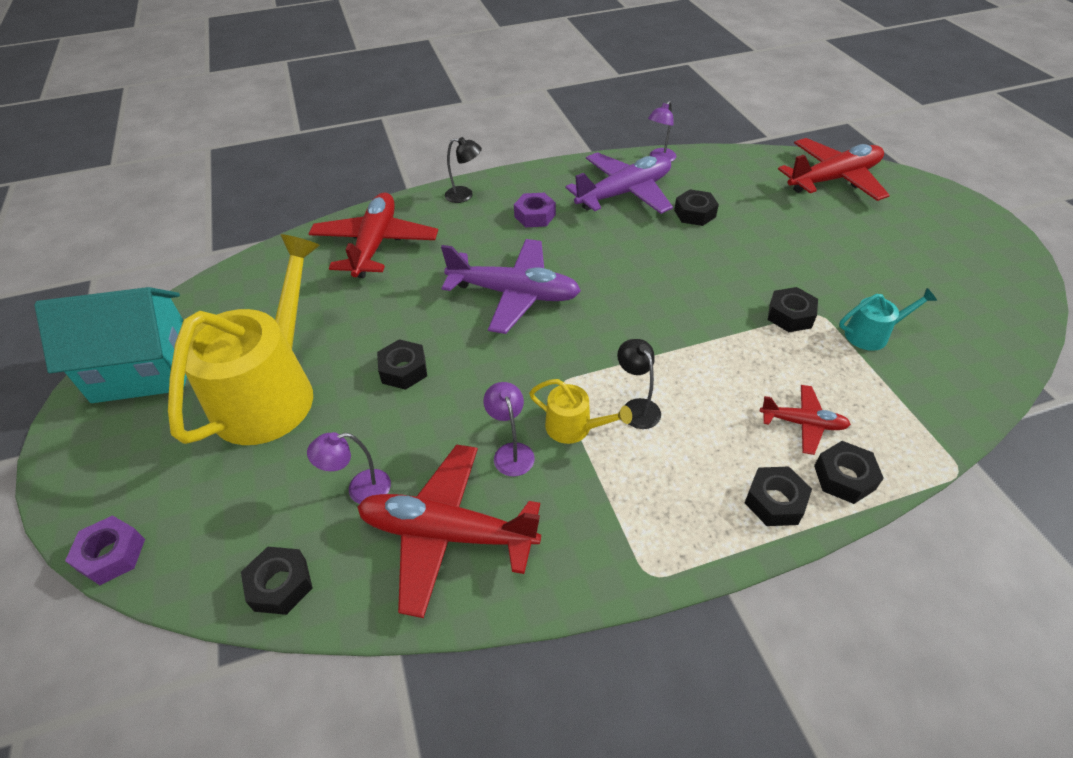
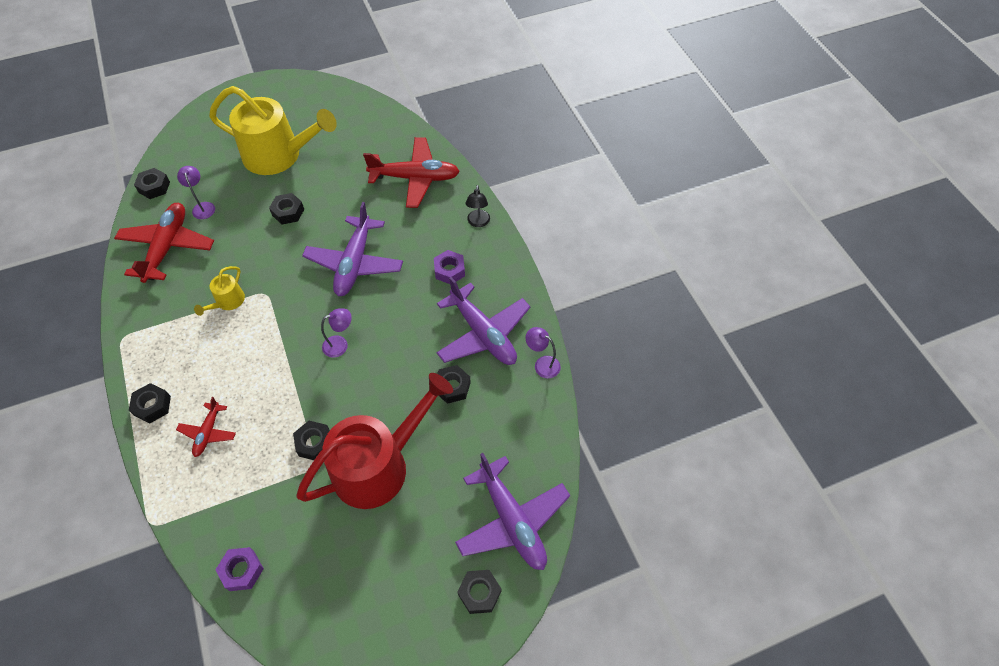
camera: 85 degrees right, 10 degrees up
turquoise house [34,287,187,403] -> none
purple nut [65,515,145,585] -> purple nut moved to [215,547,264,591]
purple lamp [483,382,535,476] -> purple lamp moved to [321,309,352,357]
black lamp [617,339,661,429] -> none
red plane [778,138,890,201] -> purple plane [455,453,570,570]
black nut [814,441,884,504] -> black nut moved to [457,570,501,614]
turquoise watering can [839,288,937,351] -> none
none -> red watering can [296,373,453,509]

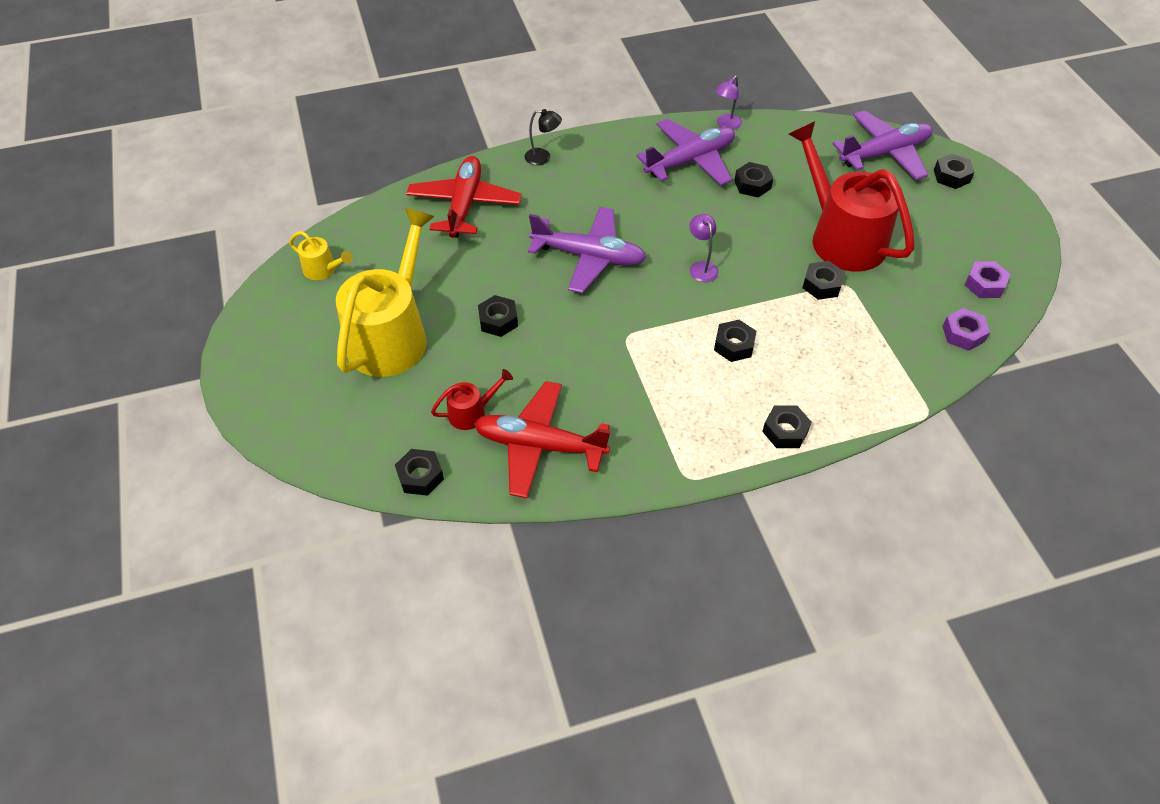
camera: 85 degrees left, 5 degrees down
red plane [176,397,236,457] -> none
purple lamp [177,166,215,219] -> red watering can [431,369,513,430]
yellow watering can [194,266,245,316] -> yellow watering can moved to [289,231,353,280]
purple nut [434,250,465,284] -> purple nut moved to [965,261,1011,298]
none -> black nut [714,320,756,362]

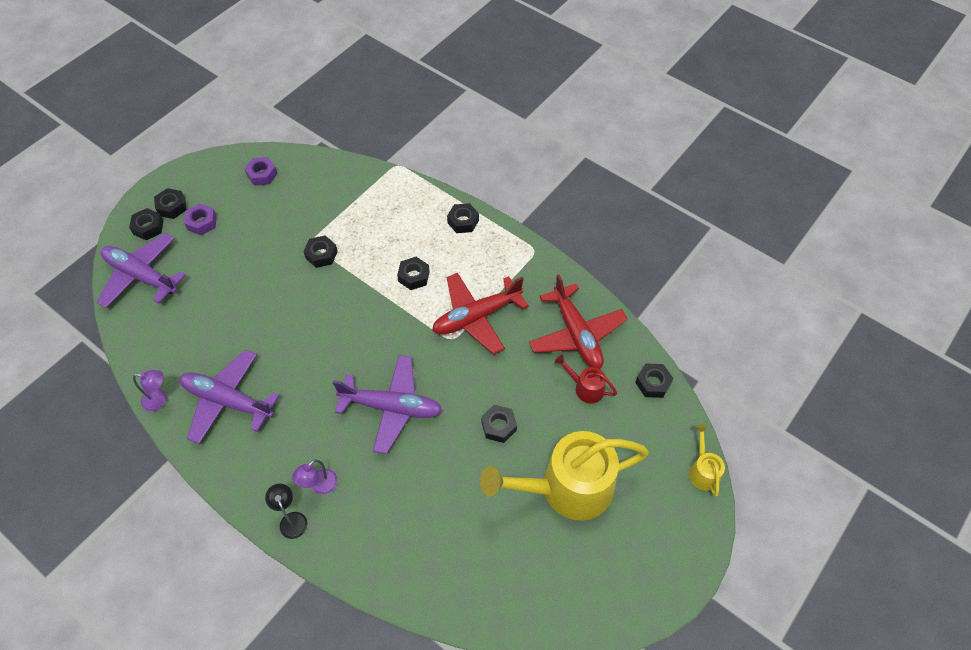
camera: 125 degrees left, 5 degrees up
yellow watering can [289,231,353,280] -> yellow watering can moved to [689,424,725,497]
red plane [406,156,522,238] -> red plane moved to [432,273,529,354]
purple plane [528,207,646,293] -> purple plane turned 120 degrees clockwise [333,355,442,454]
purple lamp [689,214,718,282] -> purple lamp moved to [292,460,338,494]
black nut [734,162,774,198] -> black nut moved to [154,188,187,219]
red watering can [789,122,915,272] -> none
purple nut [942,308,990,351] -> purple nut moved to [184,203,217,235]

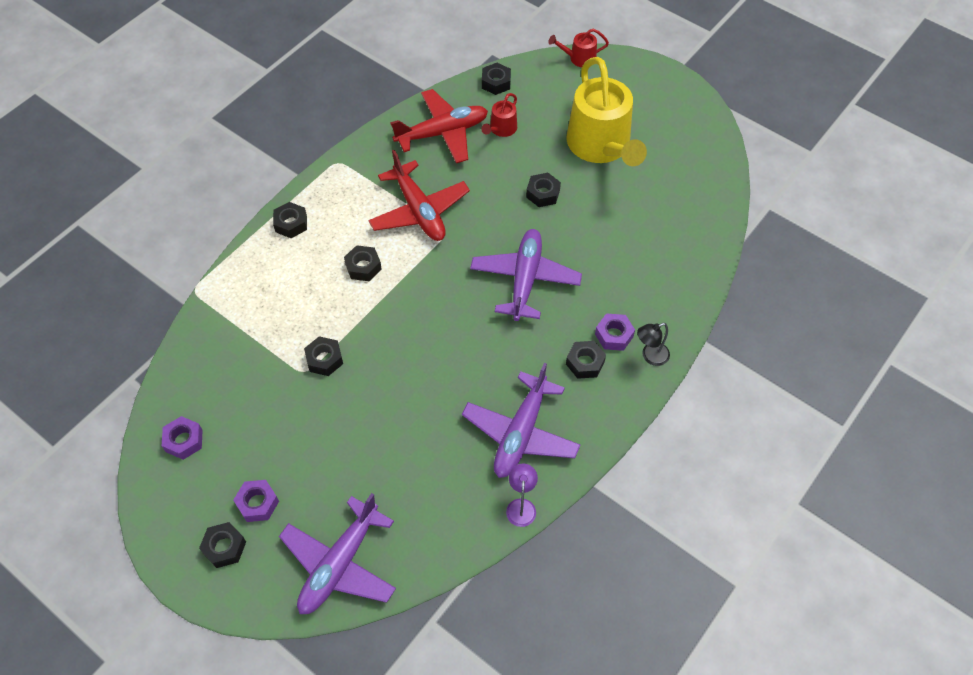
camera: 90 degrees left, 0 degrees up
black nut [129,208,163,240] -> black nut moved to [566,341,606,379]
purple lamp [292,460,338,494] -> purple nut [595,313,635,351]
yellow watering can [689,424,725,497] -> red watering can [548,29,609,67]

